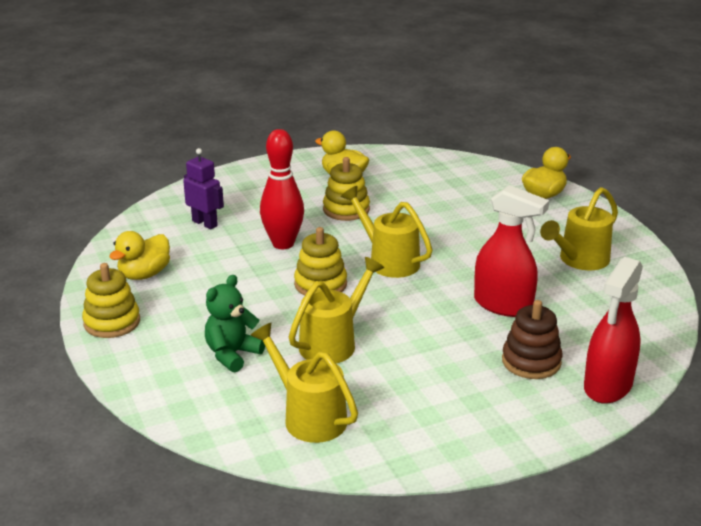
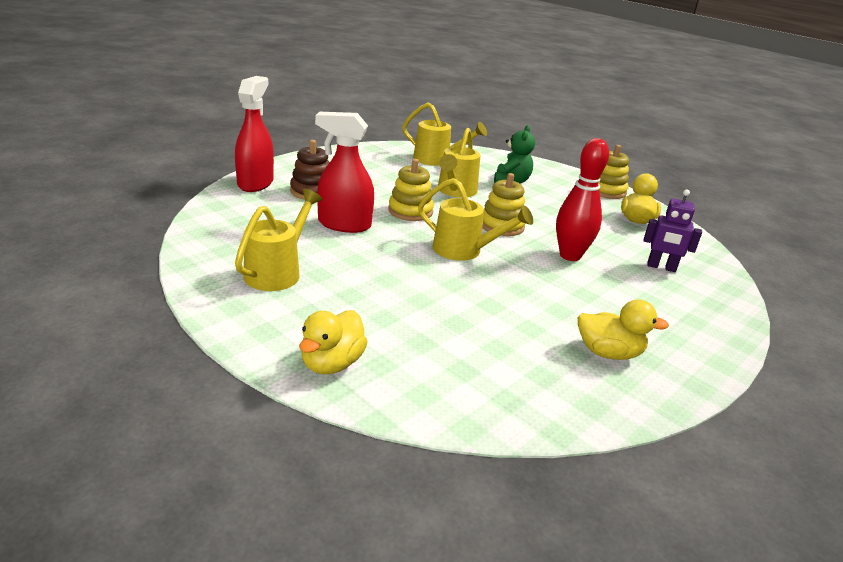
camera: 155 degrees right, 0 degrees up
yellow stacking toy [323,157,370,221] -> yellow stacking toy moved to [388,159,434,221]

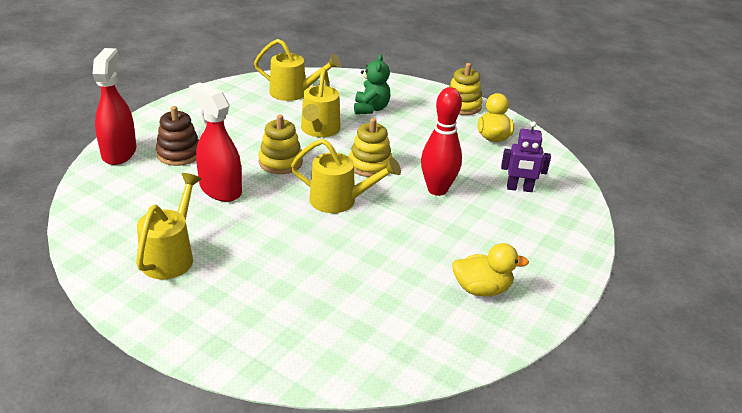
camera: 10 degrees left, 5 degrees up
yellow duck [299,310,368,374] -> none
red spray bottle [315,112,374,233] -> red spray bottle turned 45 degrees clockwise [189,82,242,202]

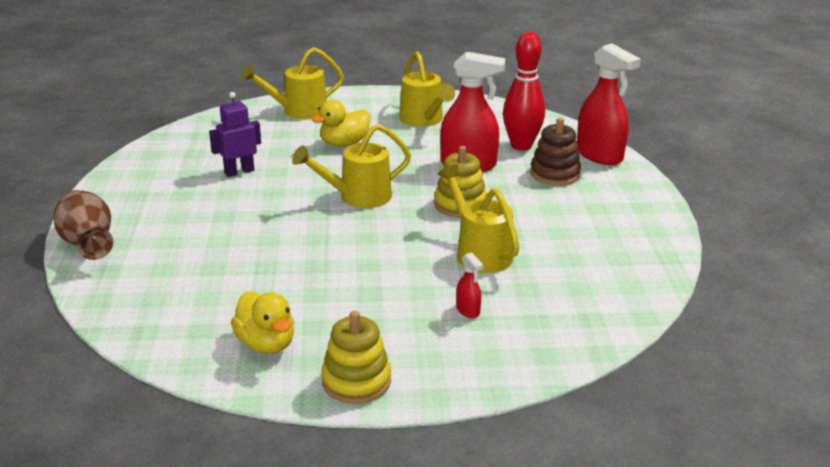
camera: 145 degrees right, 5 degrees down
yellow watering can [254,39,341,101] -> yellow watering can moved to [241,47,344,119]
yellow stacking toy [349,118,392,177] -> none
green teddy bear [354,54,391,114] -> red spray bottle [456,253,483,318]
red bowling pin [421,87,462,196] -> red bowling pin moved to [503,32,545,150]
yellow duck [452,243,529,296] -> yellow duck moved to [312,100,370,146]
purple robot [501,121,551,192] -> purple robot moved to [209,92,261,177]
none -> brown vase [53,190,113,260]

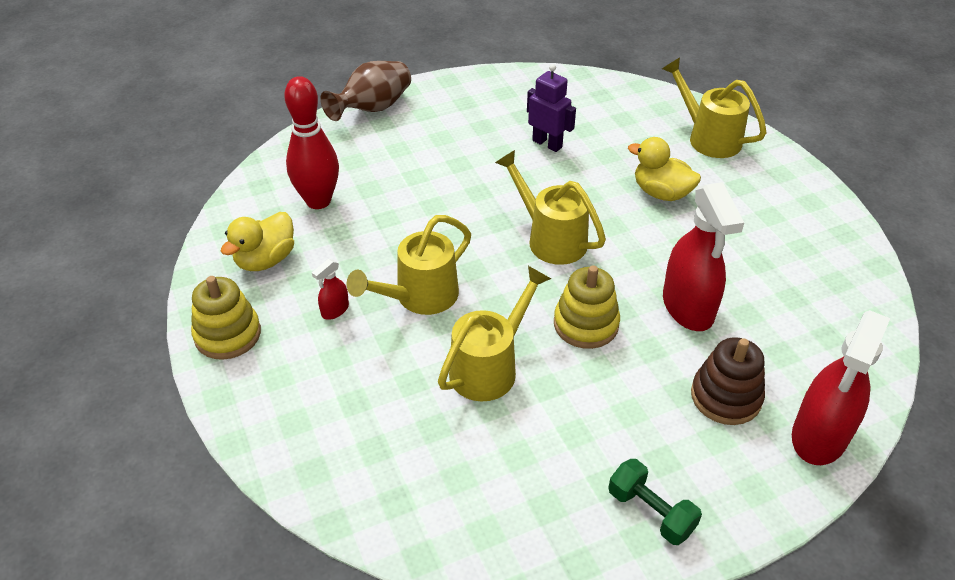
camera: 70 degrees right, 15 degrees up
yellow watering can [399,51,455,127] -> yellow watering can moved to [347,215,471,315]
red spray bottle [456,253,483,318] -> red spray bottle moved to [312,259,349,320]
red bowling pin [503,32,545,150] -> red bowling pin moved to [284,76,339,209]
none -> green dumbbell [608,459,702,545]

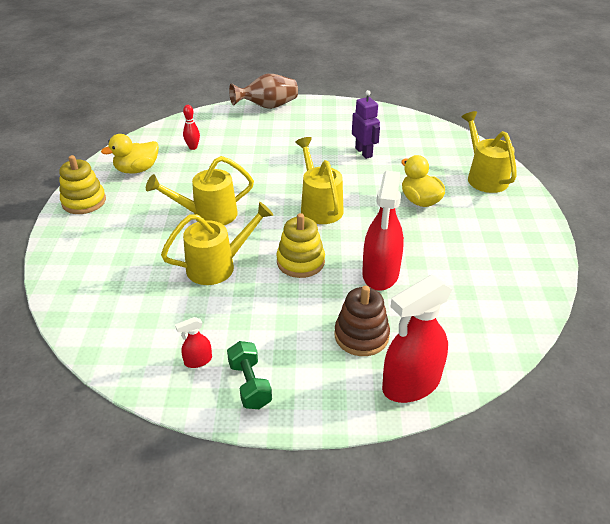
camera: 25 degrees right, 5 degrees down
red bowling pin [284,76,339,209] -> red bowling pin [183,105,200,150], size x0.49
red spray bottle [312,259,349,320] -> red spray bottle moved to [175,317,212,368]

